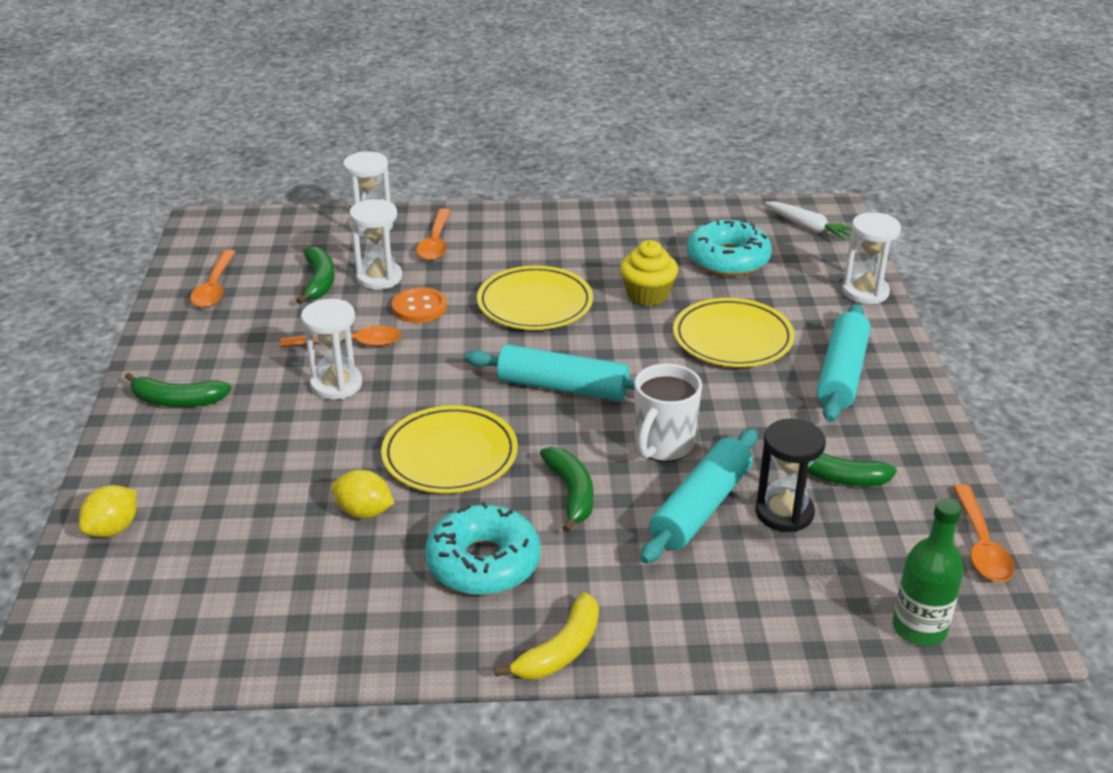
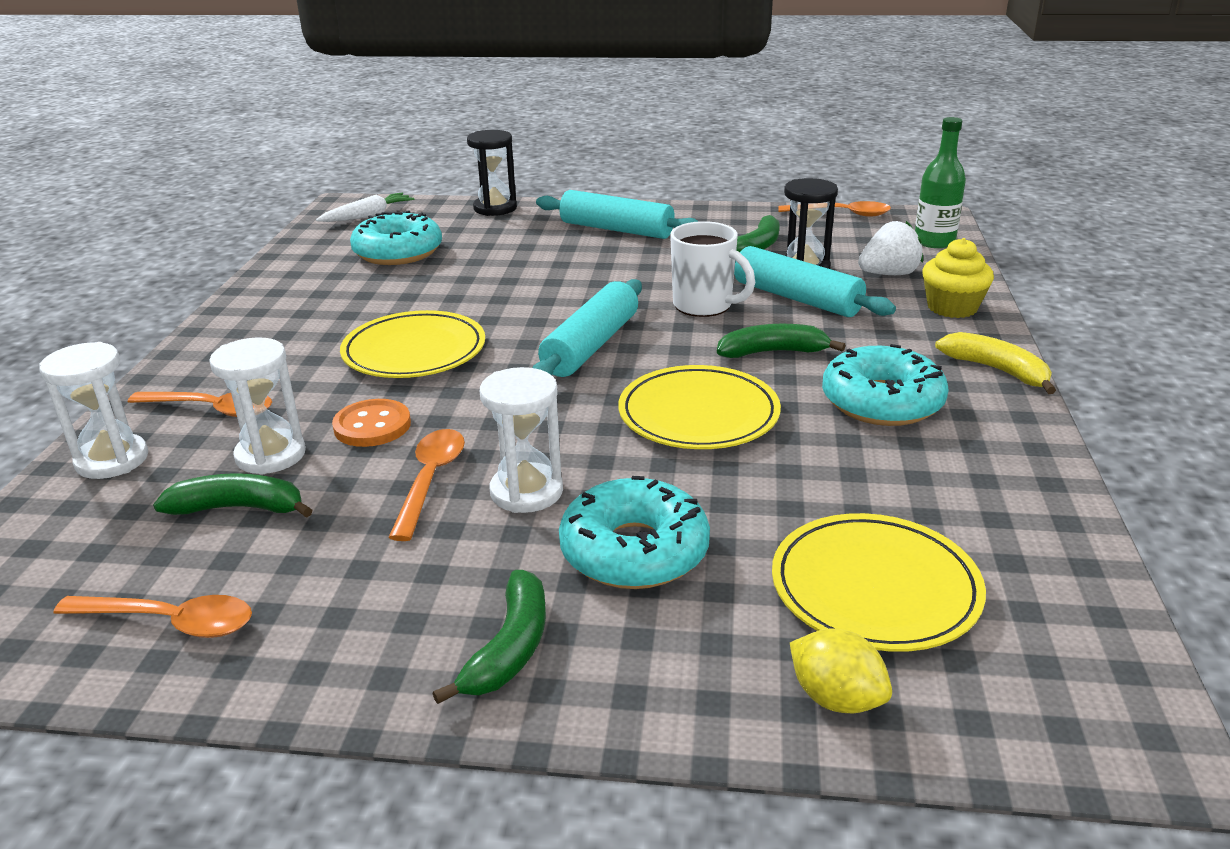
camera: 80 degrees left, 5 degrees down
yellow lemon [332,470,394,518] -> none
yellow cupcake [620,240,678,306] -> yellow cupcake moved to [922,238,994,318]
yellow plate [673,298,795,367] -> yellow plate moved to [772,513,986,652]
white hourglass [842,212,901,304] -> black hourglass [467,130,517,216]
none -> turquoise donut [559,476,710,589]
none -> white strawberry [858,221,923,275]

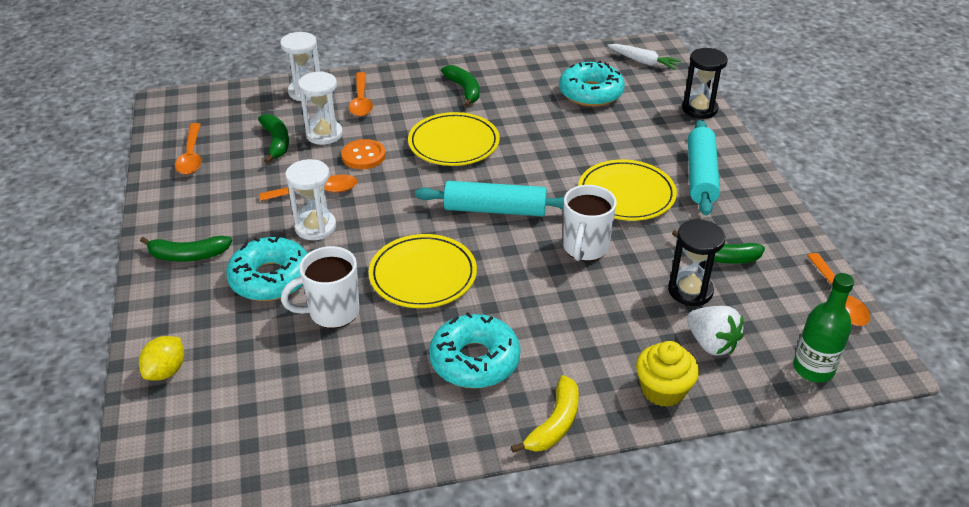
camera: 70 degrees right, 10 degrees up
green banana [717,324,846,358] -> green banana moved to [441,65,479,107]
turquoise rolling pin [734,246,896,317] -> none
yellow plate [772,513,986,652] -> yellow plate moved to [578,160,677,221]
none -> white mug [281,246,359,329]

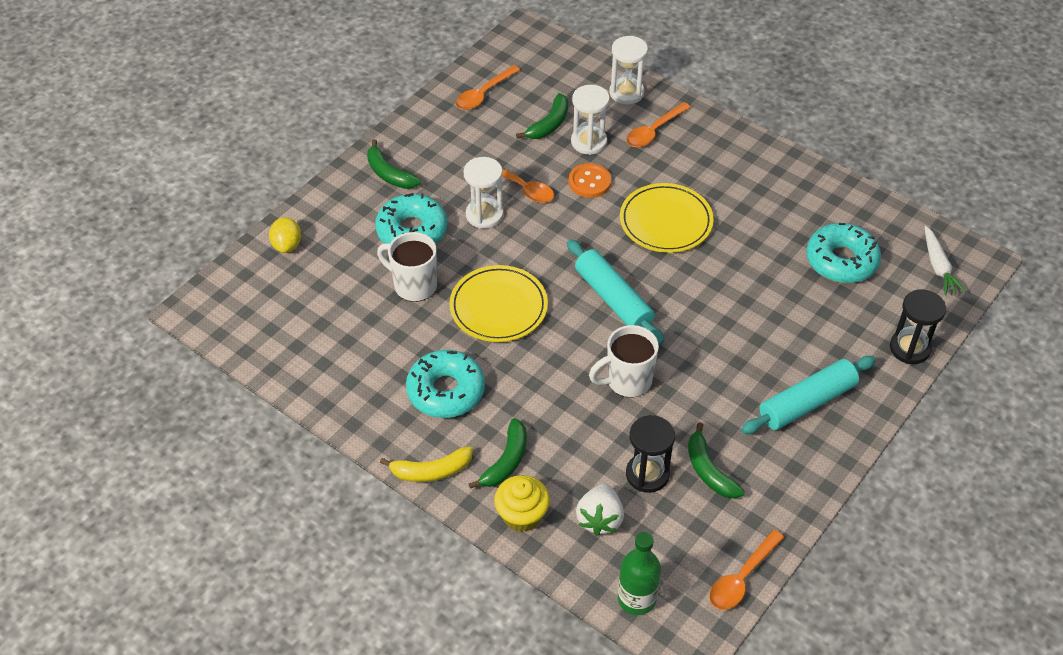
camera: 50 degrees right, 10 degrees up
yellow lemon [139,336,184,380] -> yellow lemon turned 75 degrees counterclockwise [269,217,301,253]
green banana [441,65,479,107] -> green banana moved to [469,418,526,489]
yellow plate [578,160,677,221] -> none

